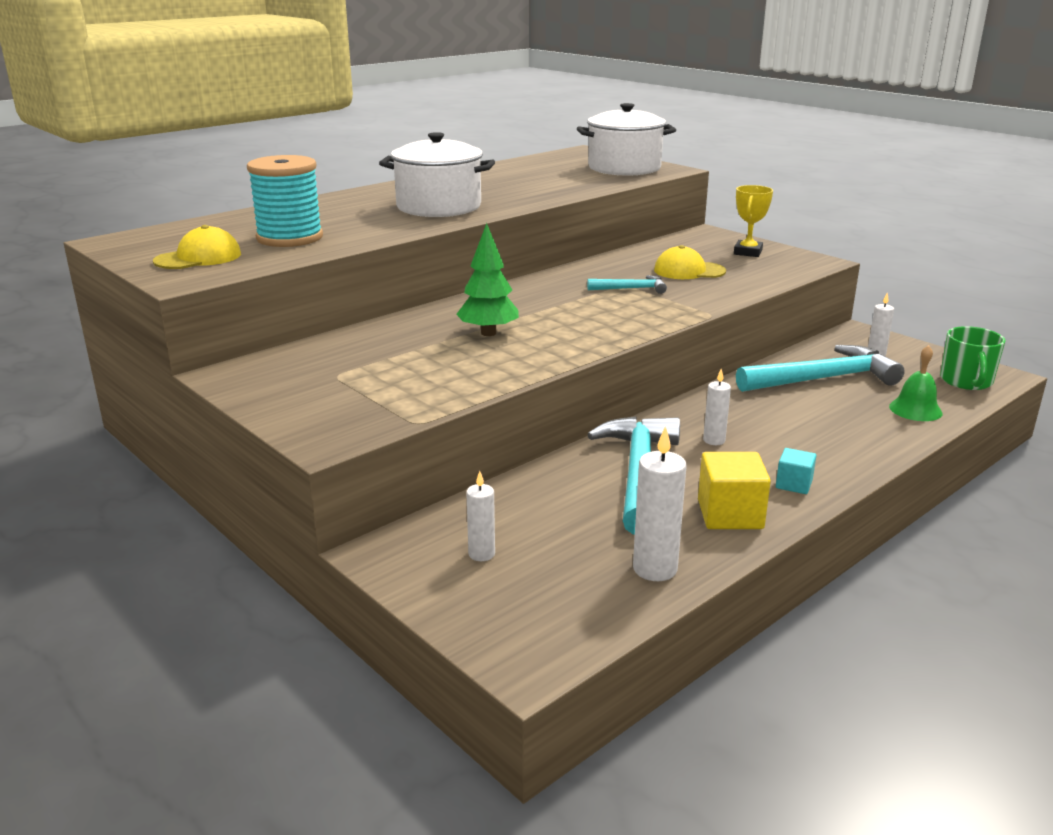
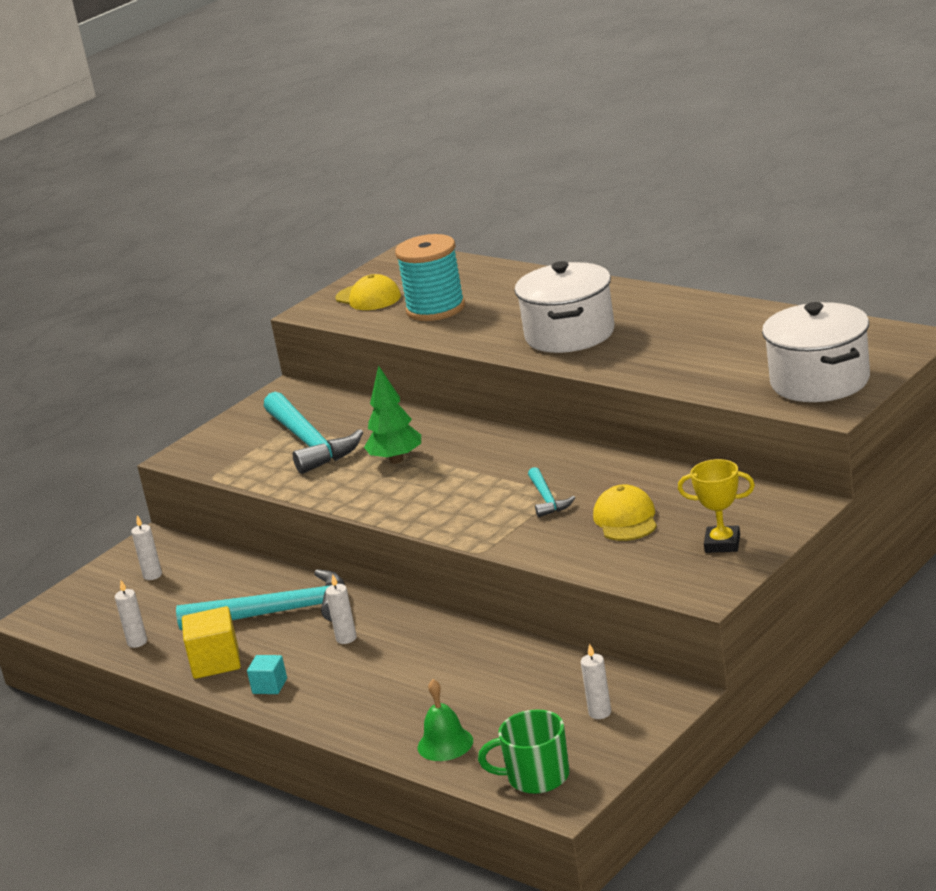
camera: 85 degrees right, 0 degrees up
white candle [633,426,687,581] -> white candle [115,580,147,648], size x0.62
turquoise hammer [736,345,905,392] -> turquoise hammer moved to [264,392,363,474]

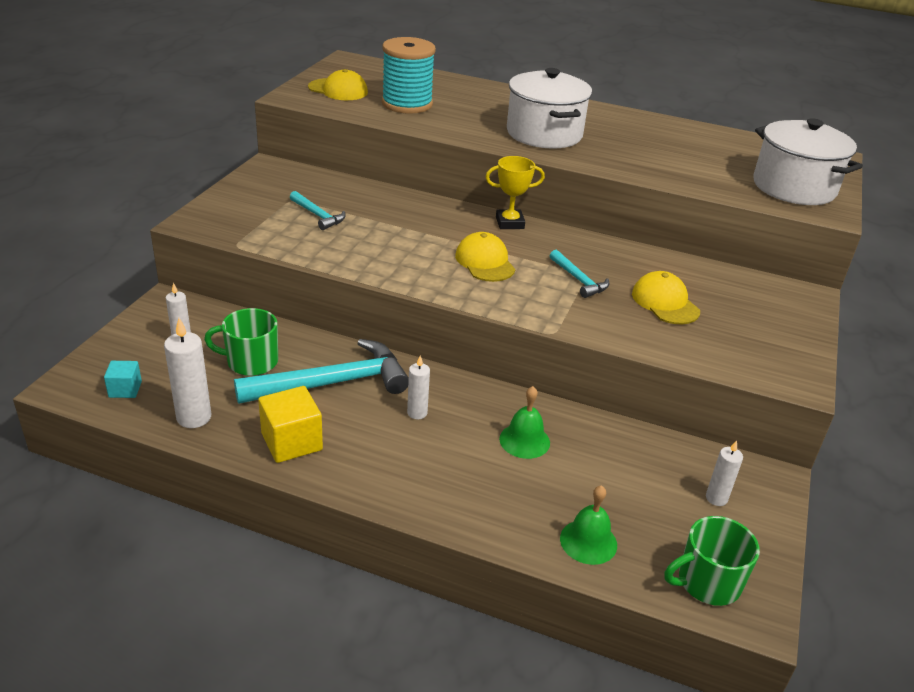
camera: 25 degrees left, 10 degrees up
white candle [115,580,147,648] -> white candle [164,318,211,428], size x1.62
turquoise cube [247,655,287,694] -> turquoise cube moved to [104,361,142,398]
turquoise hammer [264,392,363,474] -> turquoise hammer [290,191,346,230], size x0.50
green tree [364,365,421,464] -> none
yellow trophy [678,459,755,553] -> yellow trophy moved to [486,156,545,229]
none -> green mug [204,308,278,376]
none -> yellow cap [455,232,516,282]
none -> green bell [499,386,550,459]

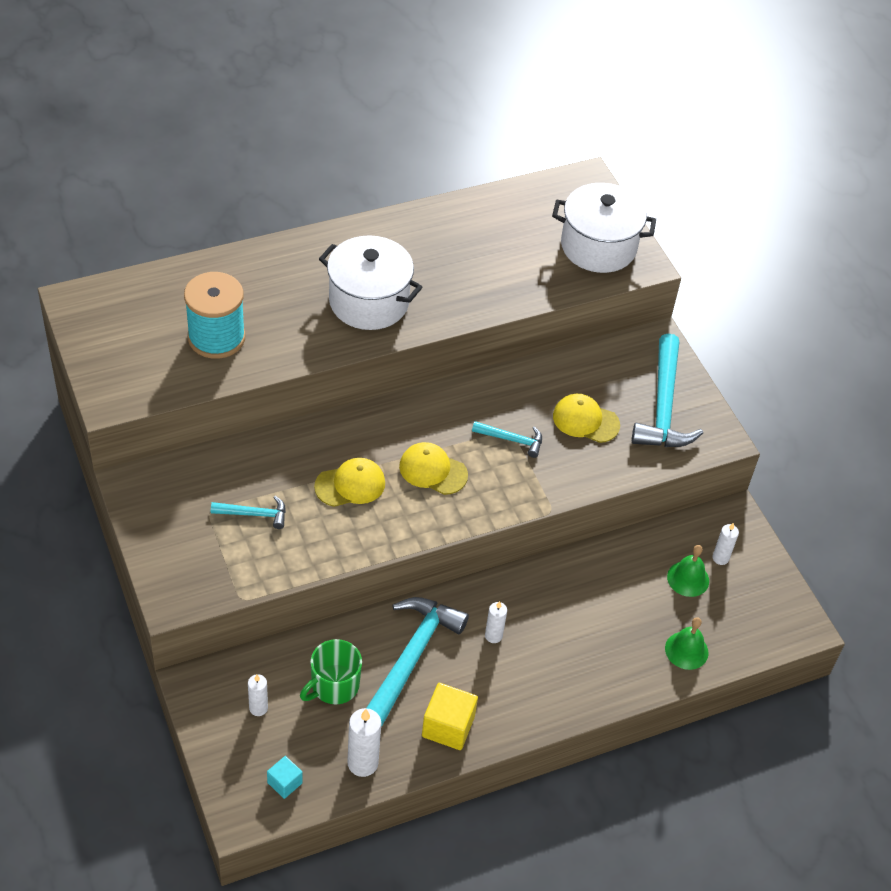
camera: 45 degrees left, 15 degrees up
yellow cap [308,69,368,100] -> yellow cap moved to [314,458,385,507]
yellow trophy [486,156,545,229] -> none
green bell [499,386,550,459] -> green bell moved to [667,545,709,597]
green mug [664,516,760,606] -> none
none -> turquoise hammer [632,334,703,447]

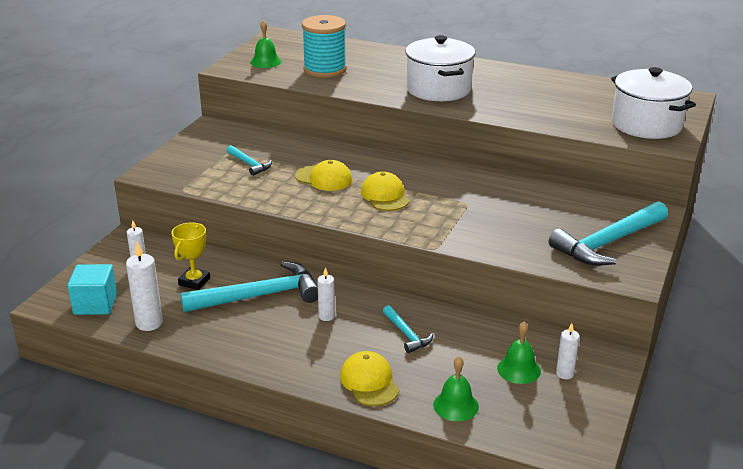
camera: 50 degrees right, 20 degrees down
turquoise cube [267,756,303,799] -> turquoise cube [67,264,117,315], size x1.72
green mug [300,639,362,704] -> yellow trophy [171,222,210,290]
yellow cube [422,683,478,750] -> none
turquoise hammer [472,421,542,458] -> turquoise hammer moved to [383,305,433,353]
yellow cap [553,394,620,443] -> yellow cap moved to [340,351,400,406]
none -> green bell [250,20,282,68]

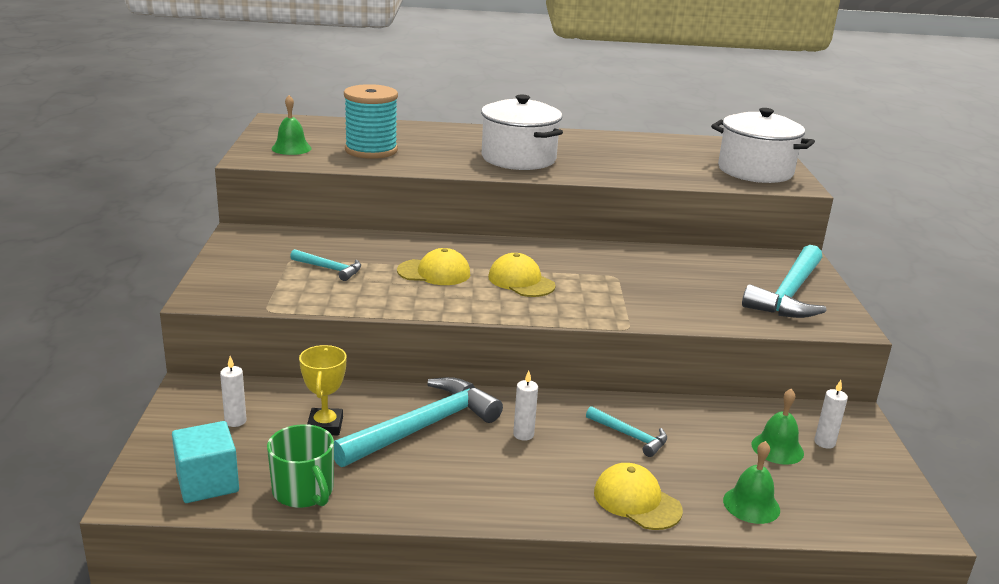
camera: 25 degrees left, 5 degrees down
white candle [126,241,163,331] -> green mug [267,424,334,508]

